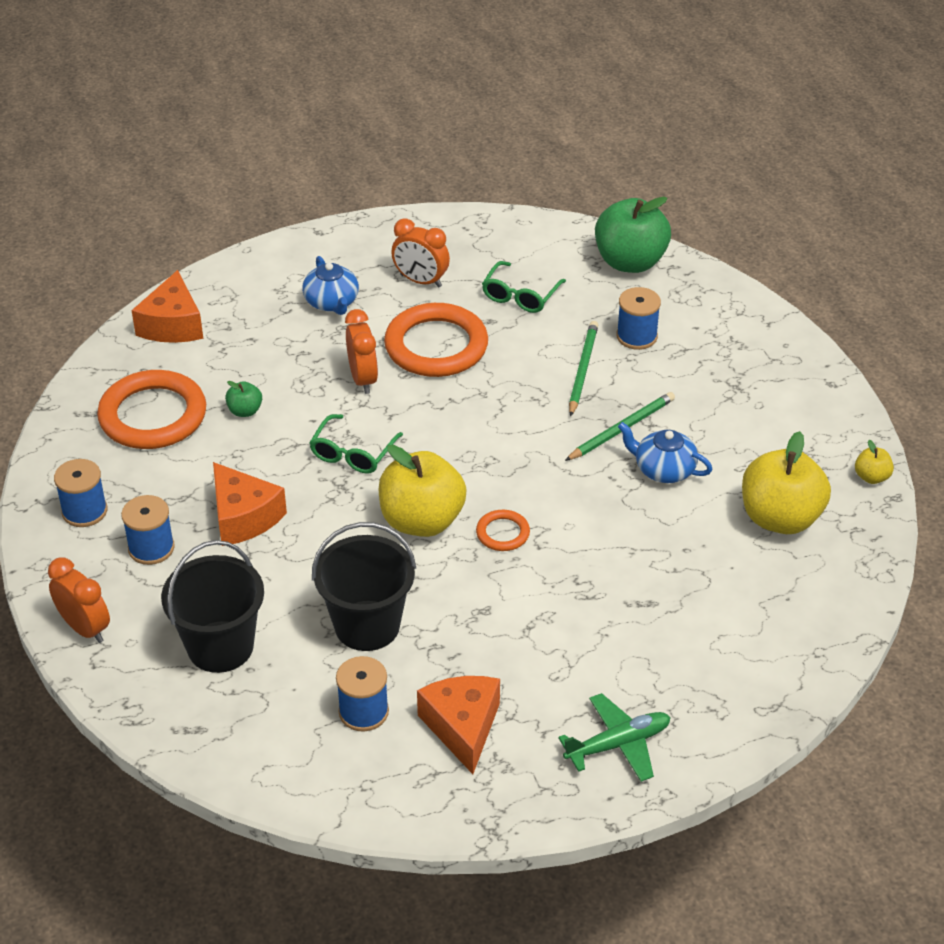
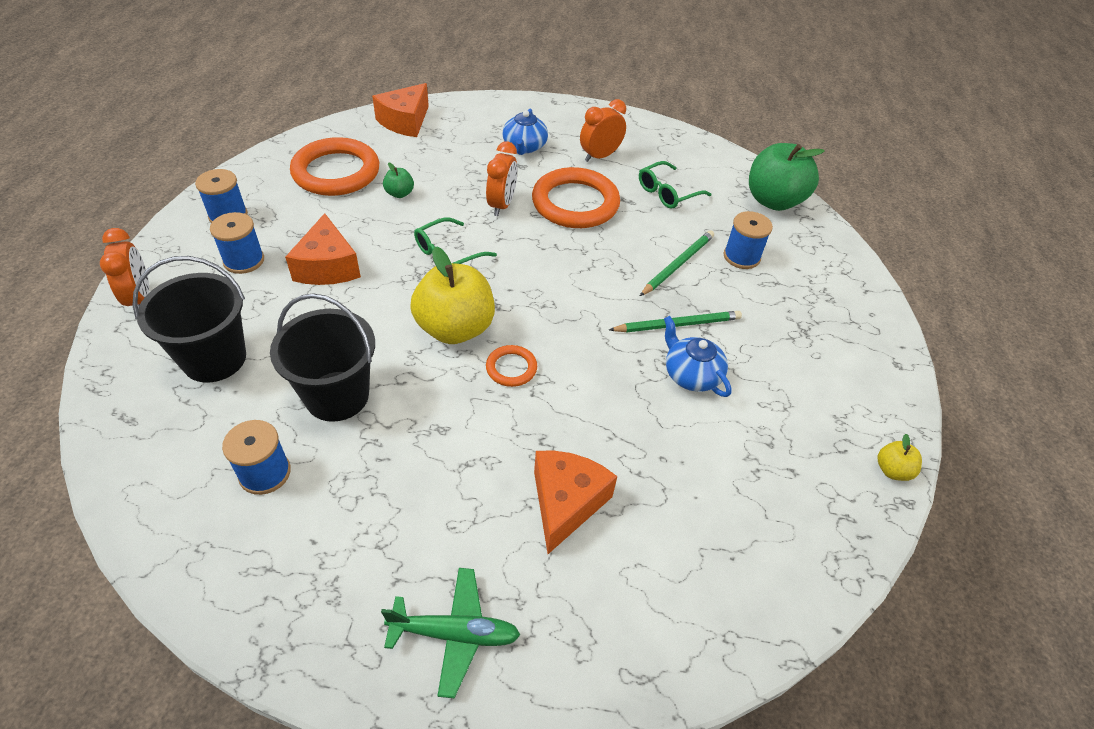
camera: 25 degrees right, 5 degrees up
orange clock [391,219,450,288] -> orange clock turned 90 degrees clockwise [580,99,626,162]
orange cheese [417,676,500,774] -> orange cheese moved to [534,450,617,554]
yellow apple [742,431,831,534] -> none

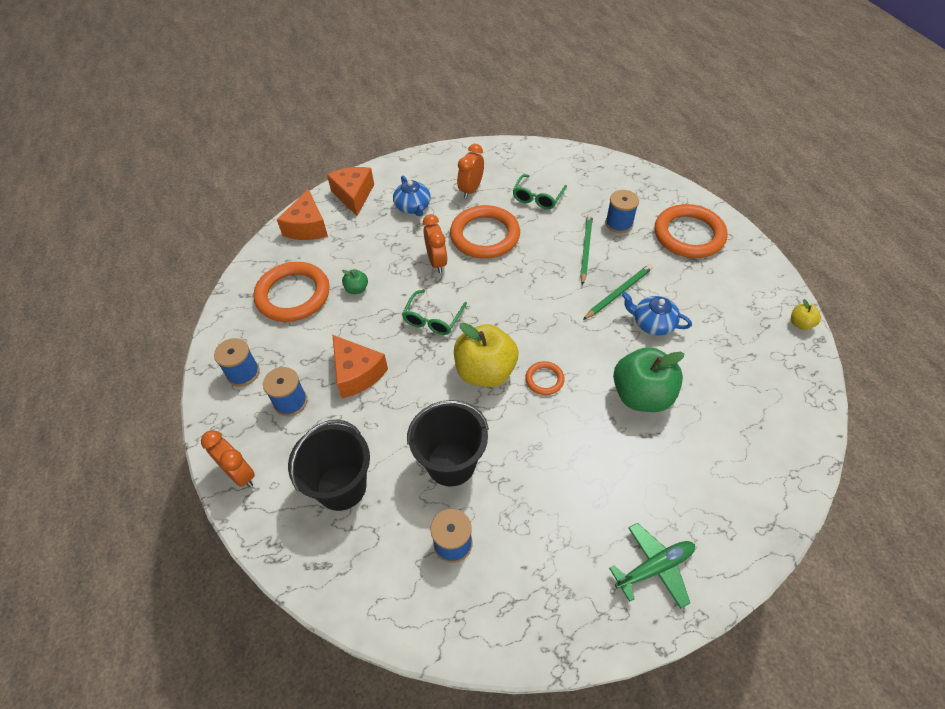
camera: 25 degrees left, 5 degrees up
orange cheese [534,450,617,554] -> orange cheese moved to [327,167,374,216]
green apple [749,143,825,211] -> green apple moved to [613,347,684,412]
none -> orange ring [654,204,727,258]

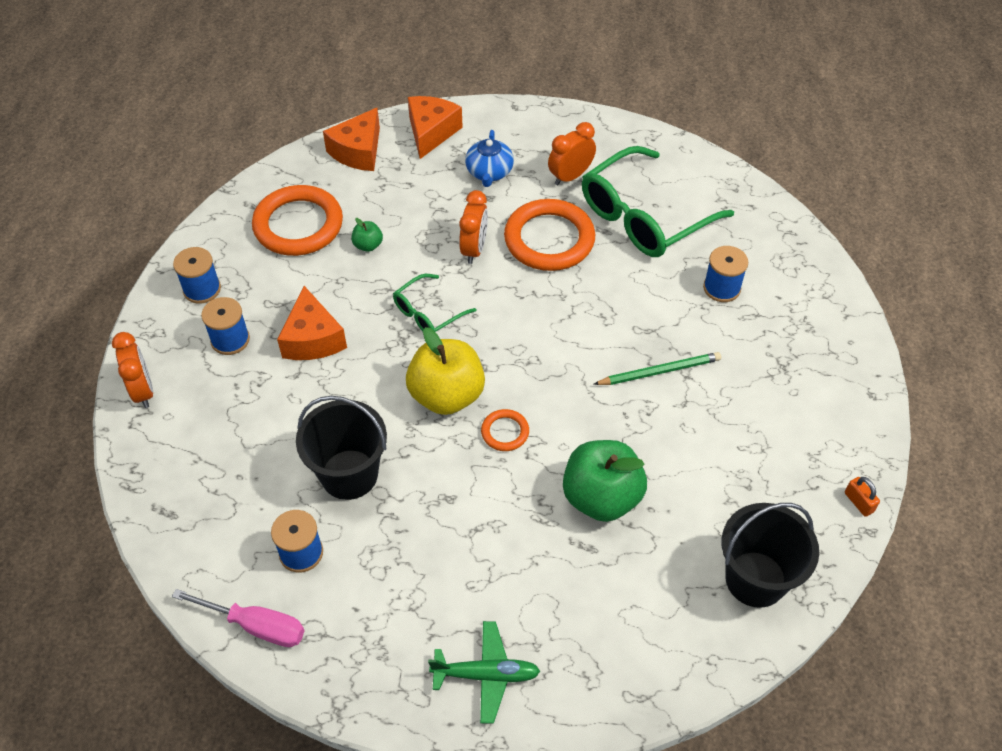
camera: 25 degrees right, 0 degrees up
black bucket [288,419,370,511] -> black bucket moved to [722,503,819,608]
green glasses [513,174,567,209] -> green glasses [582,146,734,257], size x1.97
green pencil [580,214,593,285] -> none
blue teapot [622,292,692,336] -> none
orange ring [654,204,727,258] -> none
yellow apple [791,299,821,330] -> orange padlock [845,477,880,517]
none -> pink screwdriver [172,589,305,647]

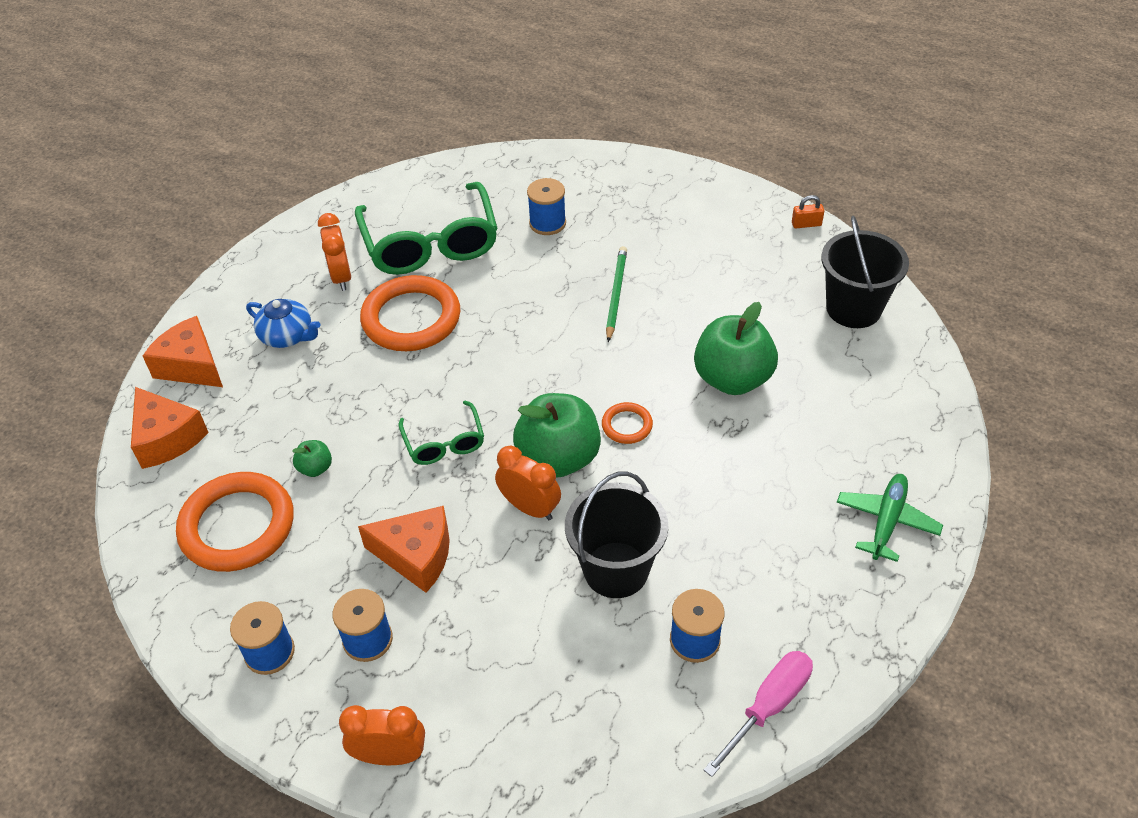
camera: 65 degrees left, 5 degrees down
yellow apple [406,327,485,415] -> green apple [513,393,601,477]
orange clock [459,190,488,264] -> orange clock moved to [495,445,561,520]

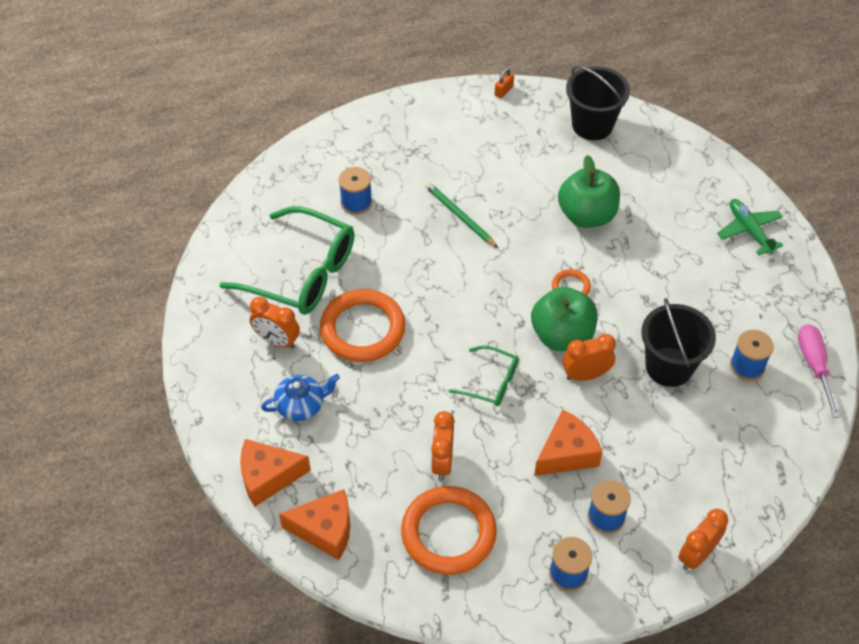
camera: 50 degrees left, 5 degrees up
green apple [292,440,332,477] -> orange clock [431,411,455,480]

